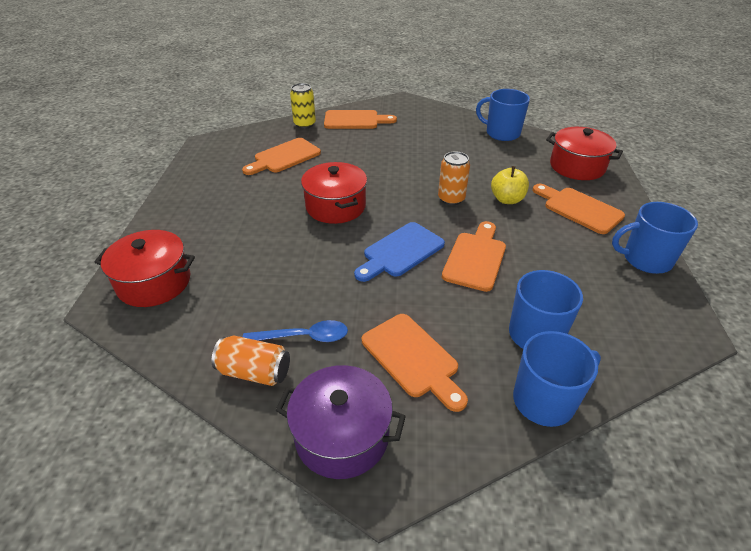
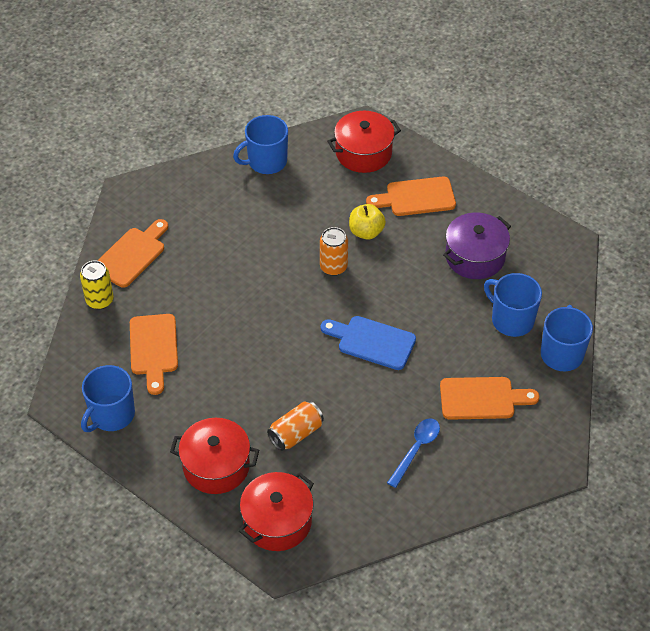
camera: 55 degrees left, 10 degrees up
orange can [212,335,290,386] -> orange can moved to [267,401,324,451]
purple pot [275,365,406,479] -> purple pot moved to [443,213,511,279]
red pot [301,162,367,224] -> red pot moved to [170,418,259,494]
blue cutting board [354,222,445,282] -> blue cutting board turned 120 degrees clockwise [321,316,416,370]
orange cutting board [442,221,506,292] -> none
blue mug [612,202,698,274] -> blue mug moved to [81,365,135,432]

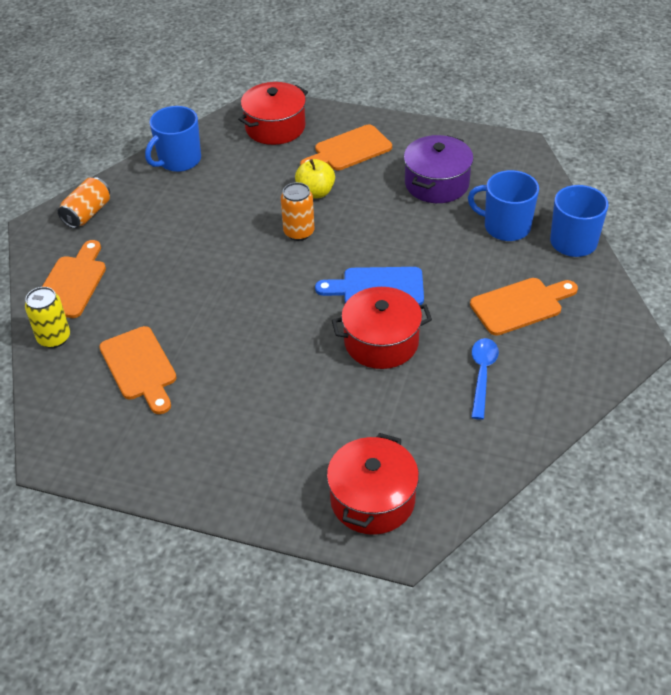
camera: 20 degrees left, 5 degrees down
blue mug [81,365,135,432] -> none
red pot [170,418,259,494] -> red pot moved to [332,287,432,369]
orange can [267,401,324,451] -> orange can moved to [58,177,110,228]

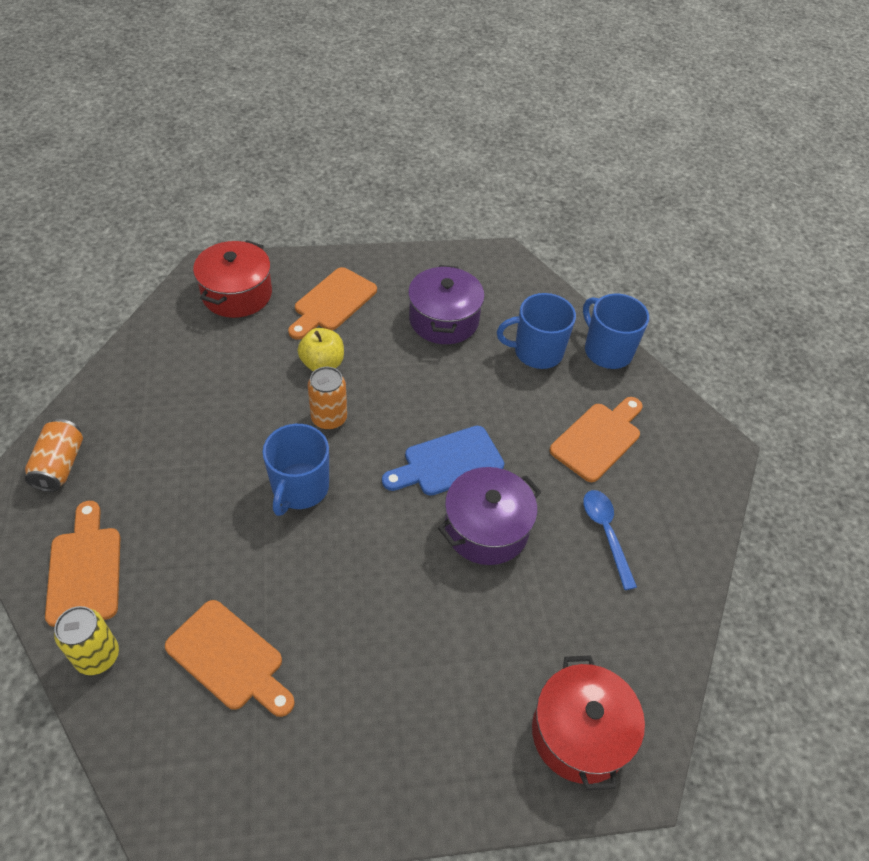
camera: 30 degrees left, 5 degrees up
blue mug [145,106,201,172] -> blue mug moved to [262,424,329,516]
red pot [332,287,432,369] -> purple pot [438,467,541,565]

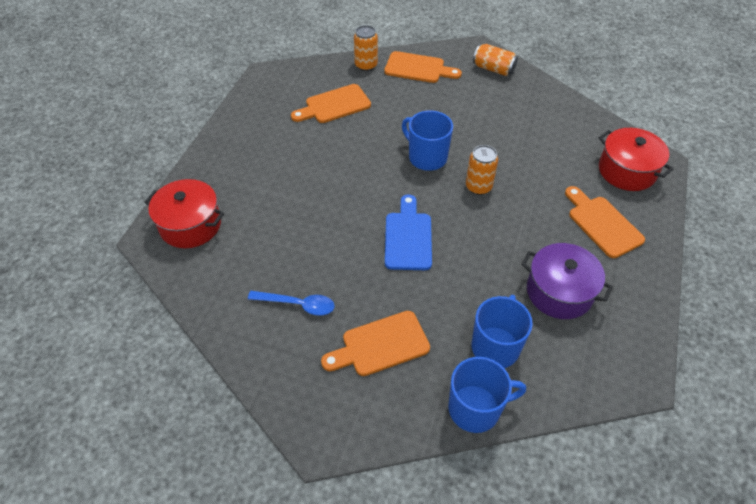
camera: 120 degrees right, 0 degrees up
yellow can [54,606,119,675] -> orange can [354,25,378,71]
yellow apple [298,328,344,371] -> none
purple pot [438,467,541,565] -> none
orange cutting board [550,397,643,482] -> orange cutting board turned 90 degrees clockwise [321,311,430,376]

